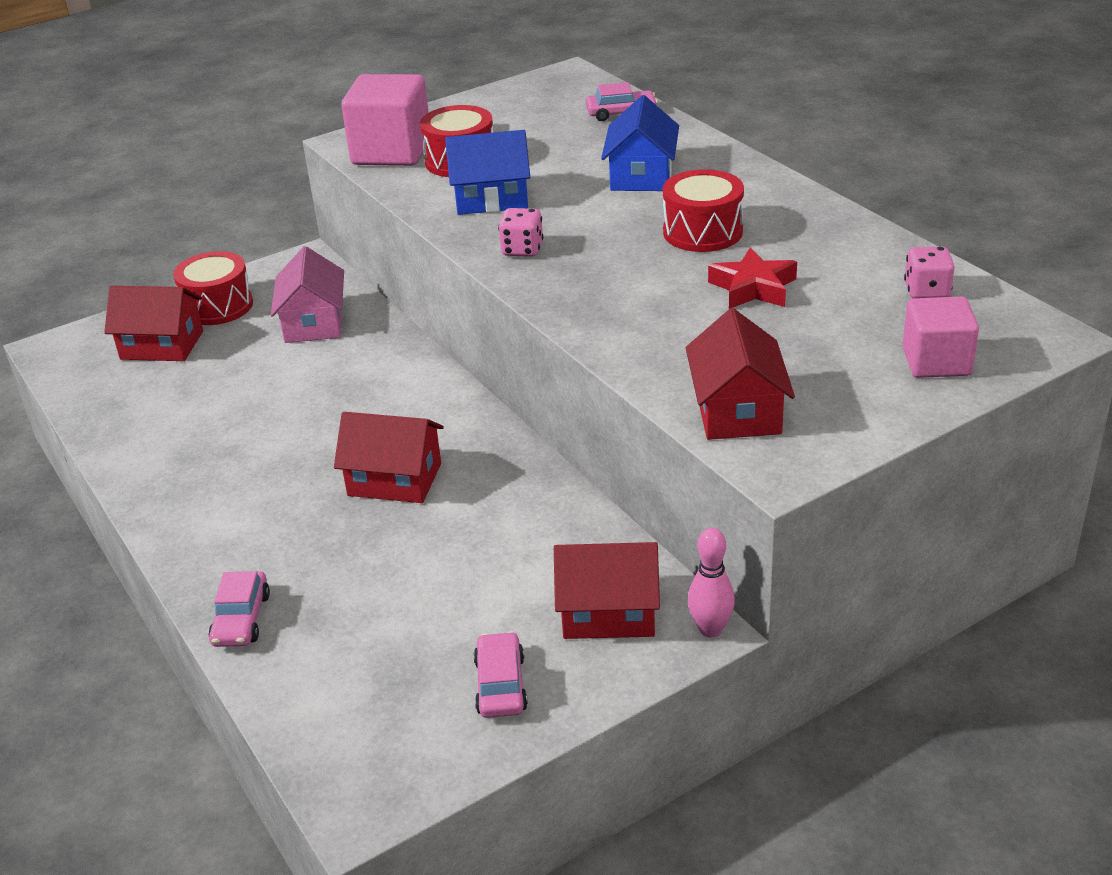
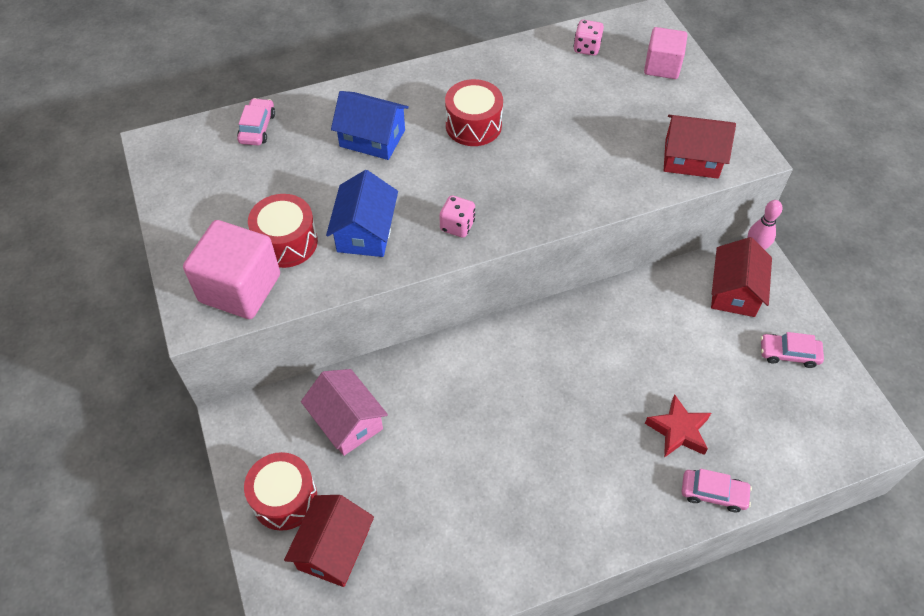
camera: 80 degrees left, 20 degrees up
pink house [271,246,344,343] -> pink house turned 45 degrees clockwise [301,369,388,456]
red house [334,412,444,503] -> none
red star [708,247,797,309] -> red star moved to [645,394,711,458]

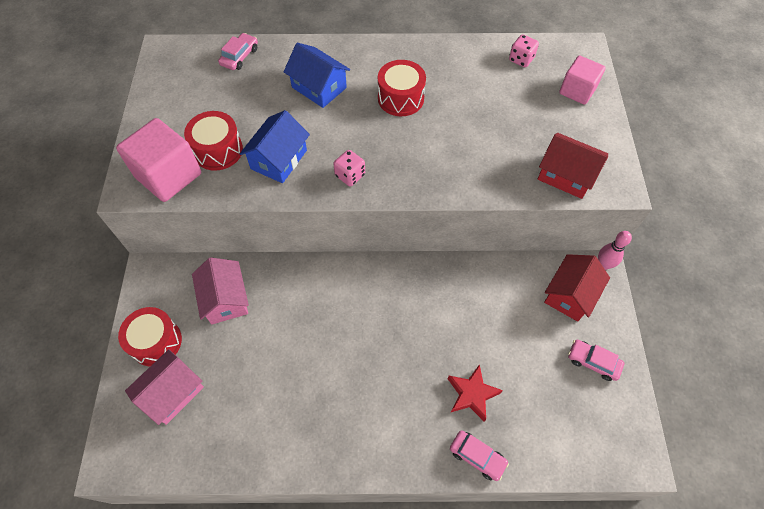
camera: 20 degrees right, 5 degrees up
red house [284,495,374,587] -> pink house [125,349,204,425]

